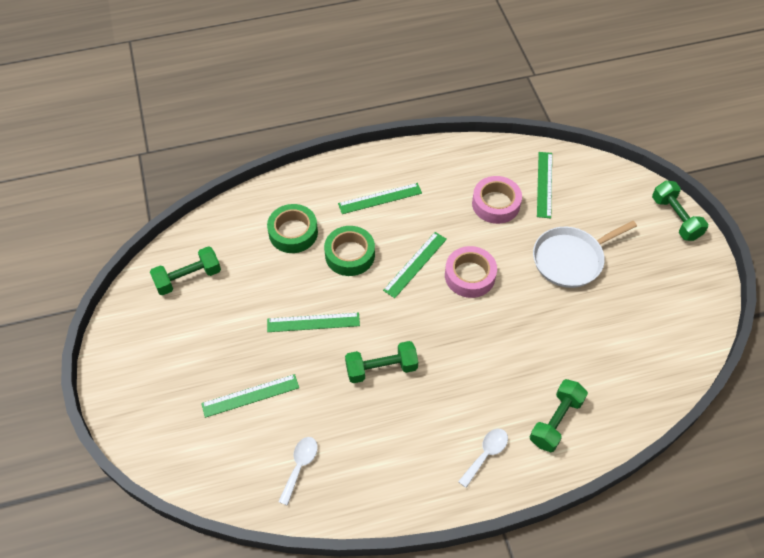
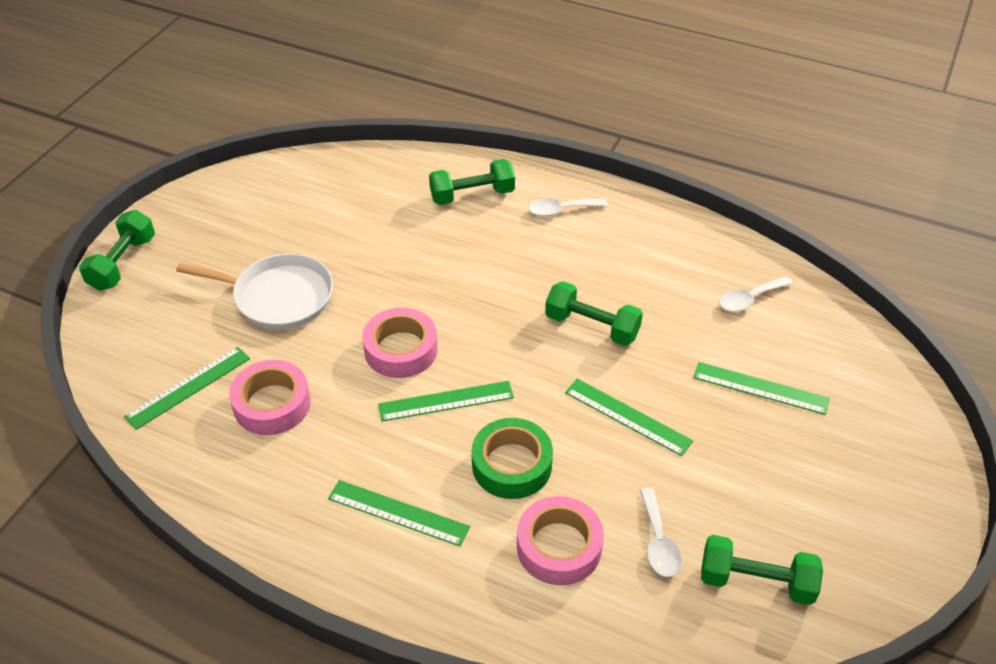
camera: 140 degrees left, 10 degrees down
green tape [267,204,318,253] -> pink tape [517,496,604,585]
none -> white spoon [640,488,682,577]

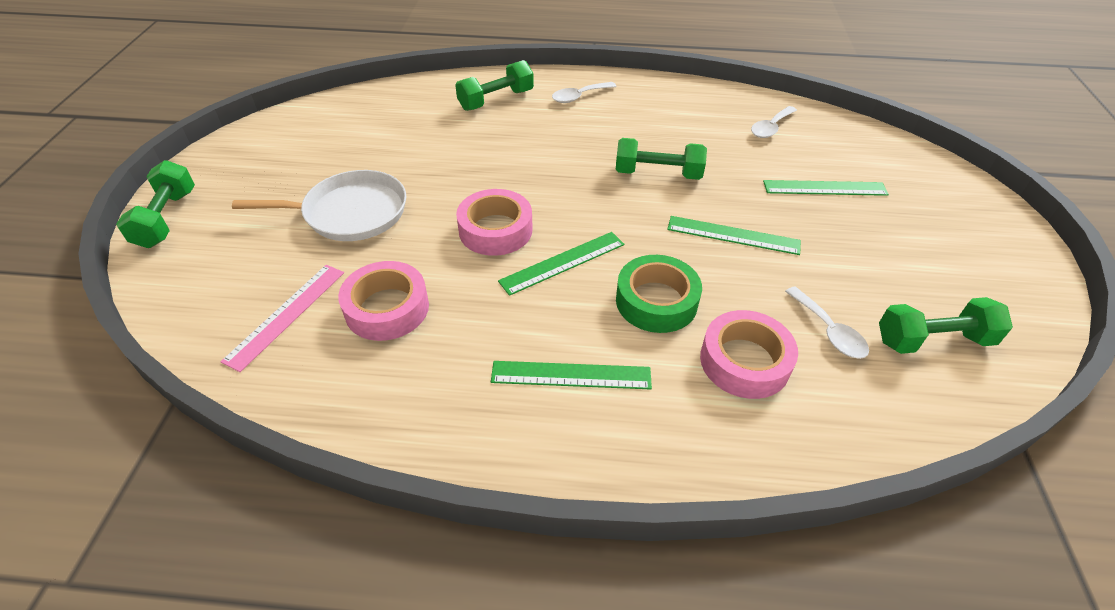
camera: 20 degrees left, 0 degrees up
green ruler [124,347,250,430] -> pink ruler [220,265,344,372]

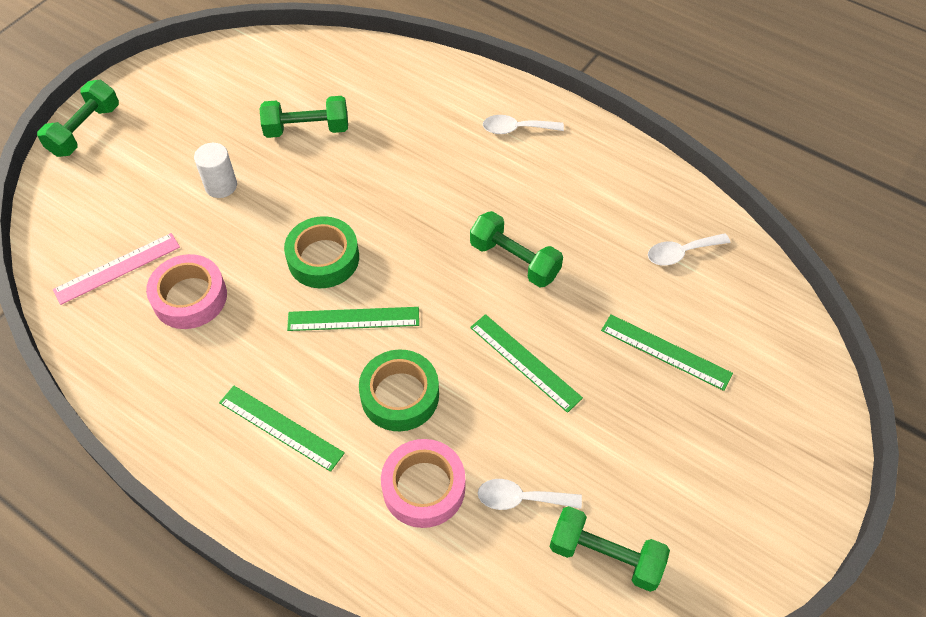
camera: 30 degrees right, 10 degrees up
white pan [232,170,406,241] -> white cylinder [194,143,237,198]
green dumbbell [455,60,534,111] -> green dumbbell moved to [260,96,348,138]
pink tape [456,189,533,256] -> green tape [284,216,359,288]
white spoon [785,286,869,359] -> white spoon turned 90 degrees clockwise [478,479,582,510]

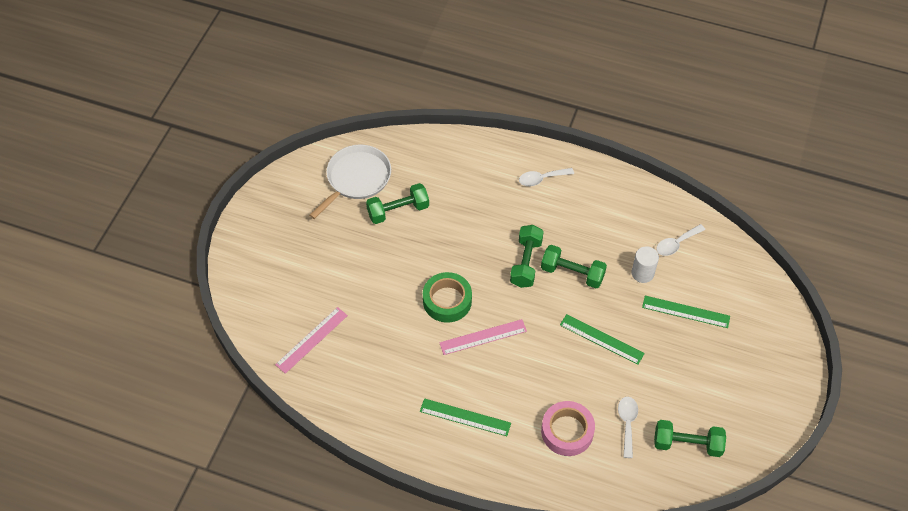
camera: 15 degrees left, 0 degrees up
green dumbbell [37,80,119,157] -> green dumbbell moved to [510,225,544,288]
pink tape [146,254,227,329] -> none
white cylinder [194,143,237,198] -> white cylinder moved to [631,246,659,283]
green ruler [287,307,419,331] -> pink ruler [439,319,527,355]
green tape [359,349,439,431] -> none
white spoon [478,479,582,510] -> white spoon turned 105 degrees clockwise [618,397,638,458]
none -> white pan [309,145,391,219]

